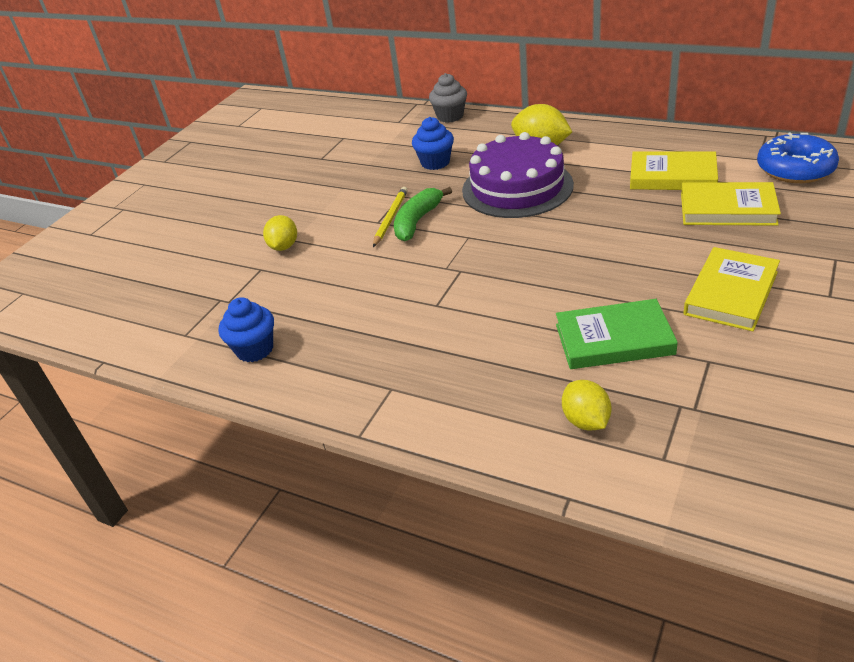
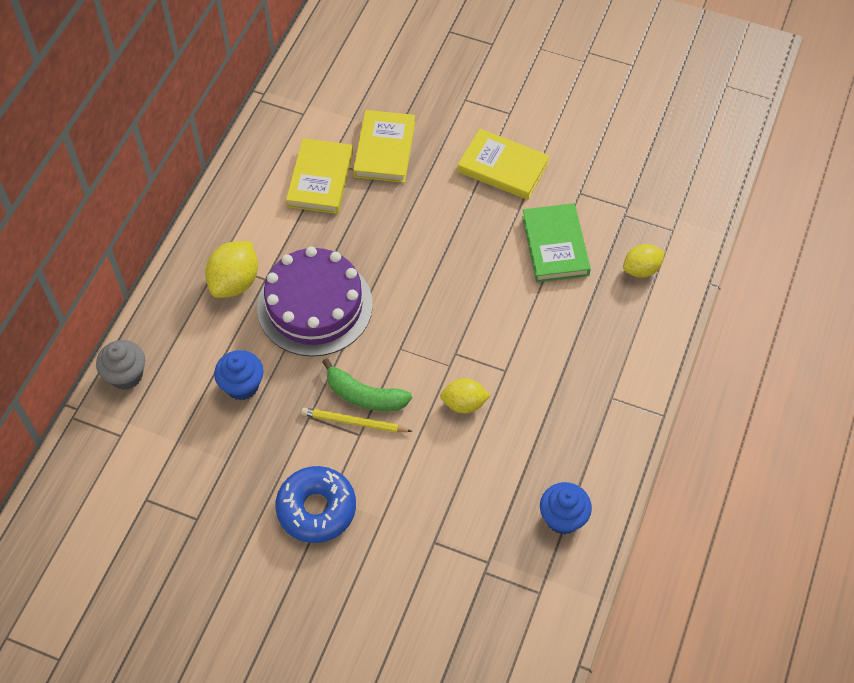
camera: 100 degrees left, 20 degrees up
yellow lemon [263,215,297,251] -> yellow lemon moved to [440,378,491,413]
blue donut [757,133,839,183] -> blue donut moved to [275,466,356,543]

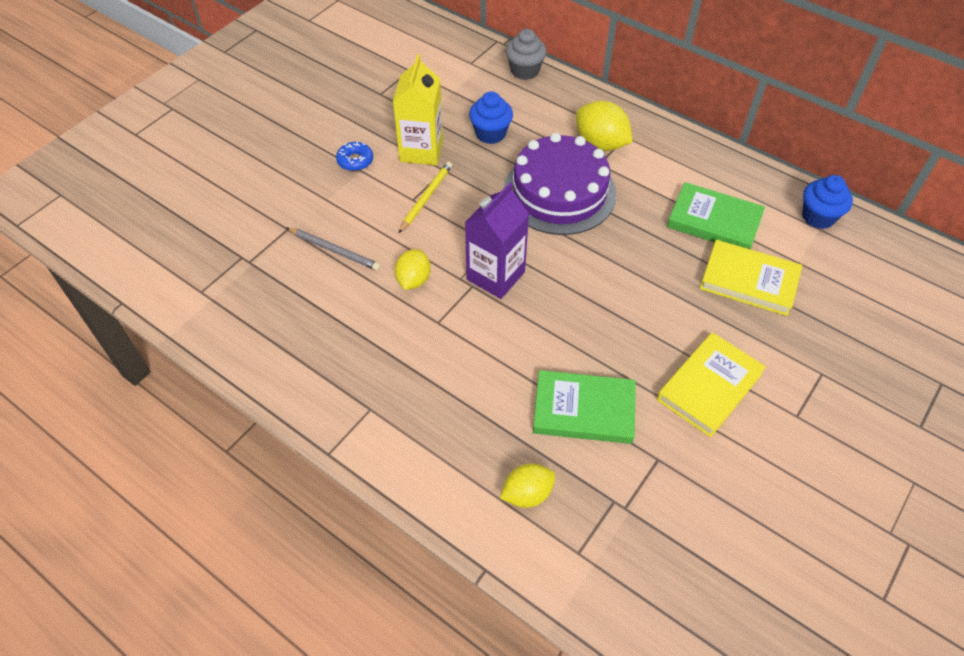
camera: 105 degrees right, 5 degrees down
blue donut [275,466,356,543] -> blue donut [336,142,373,171], size x0.53
yellow book [286,138,353,214] -> green book [667,182,765,249]
green banana [322,358,412,411] -> none
blue cupcake [540,482,592,534] -> blue cupcake moved to [802,175,853,229]
yellow lemon [623,244,665,278] -> yellow lemon turned 75 degrees clockwise [500,463,556,508]
none -> grey pencil [287,228,380,270]
none -> yellow carton [393,54,443,165]
none -> purple carton [465,182,529,299]

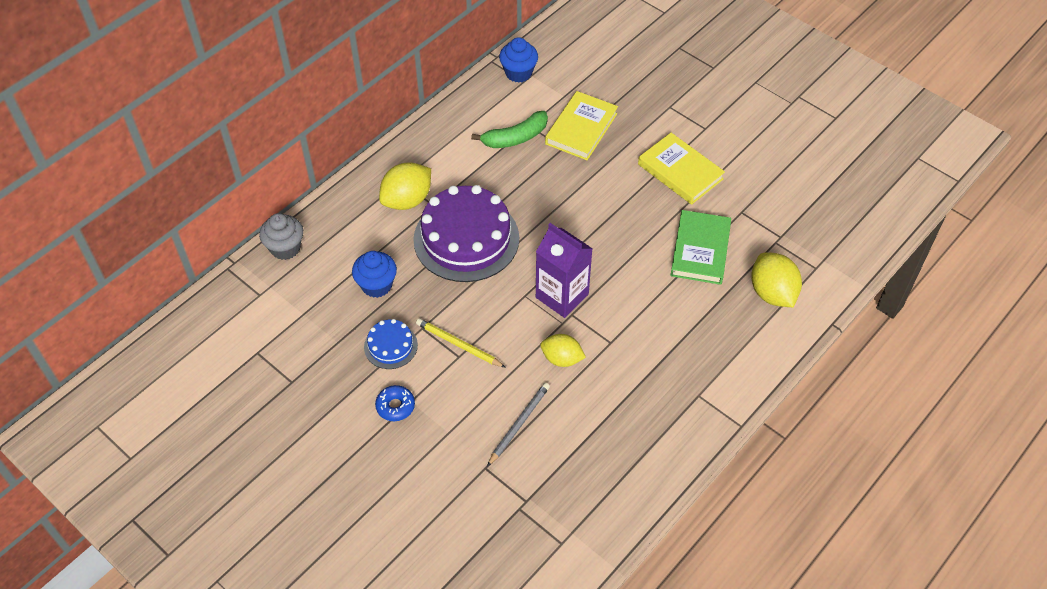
camera: 85 degrees left, 0 degrees up
yellow carton [393,54,443,165] -> blue cake [364,319,418,369]
yellow lemon [500,463,556,508] -> yellow lemon [751,253,802,307], size x1.50
green book [667,182,765,249] -> green banana [471,111,548,148]

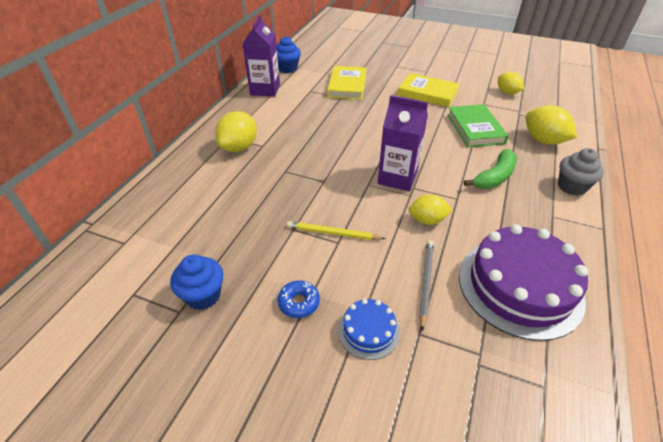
camera: 20 degrees left, 10 degrees down
grey cupcake [259,213,303,260] -> grey cupcake moved to [558,148,604,196]
blue cupcake [352,251,397,298] -> blue cupcake moved to [170,254,223,310]
blue cake [364,319,418,369] -> blue cake moved to [338,299,400,360]
purple cake [413,185,519,282] -> purple cake moved to [459,224,588,341]
green banana [471,111,548,148] -> green banana moved to [464,149,517,189]
none -> purple carton [243,15,280,97]
none -> yellow lemon [498,72,524,94]

